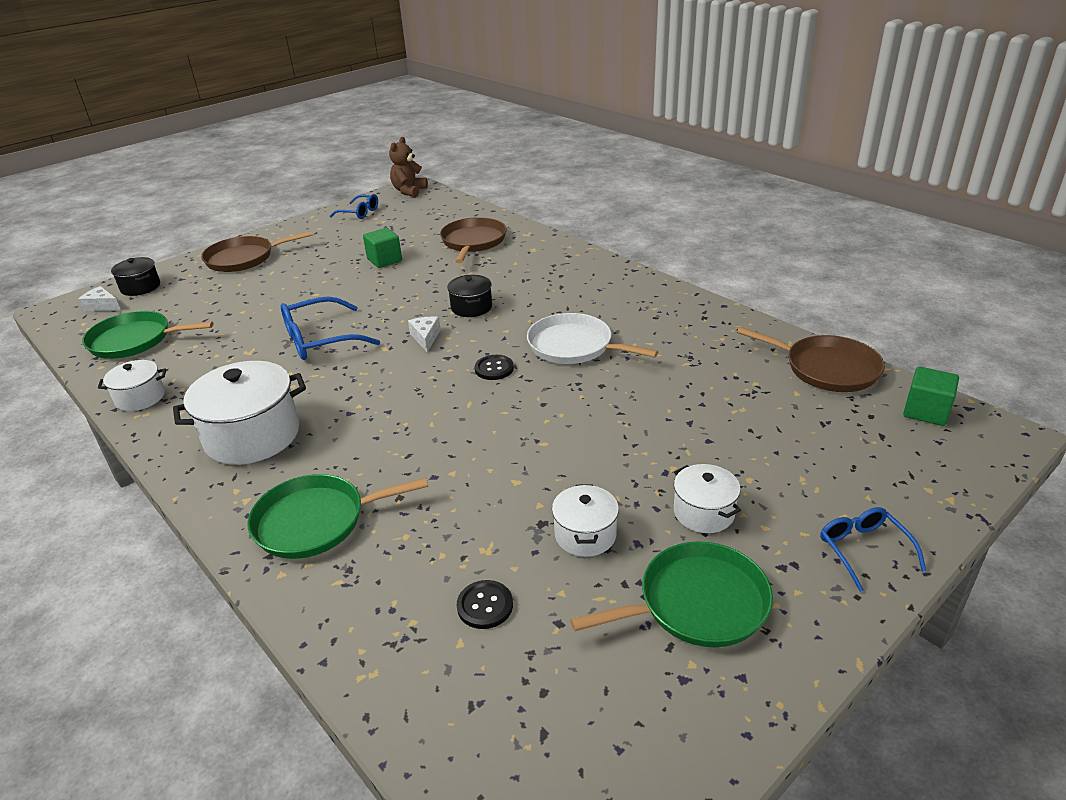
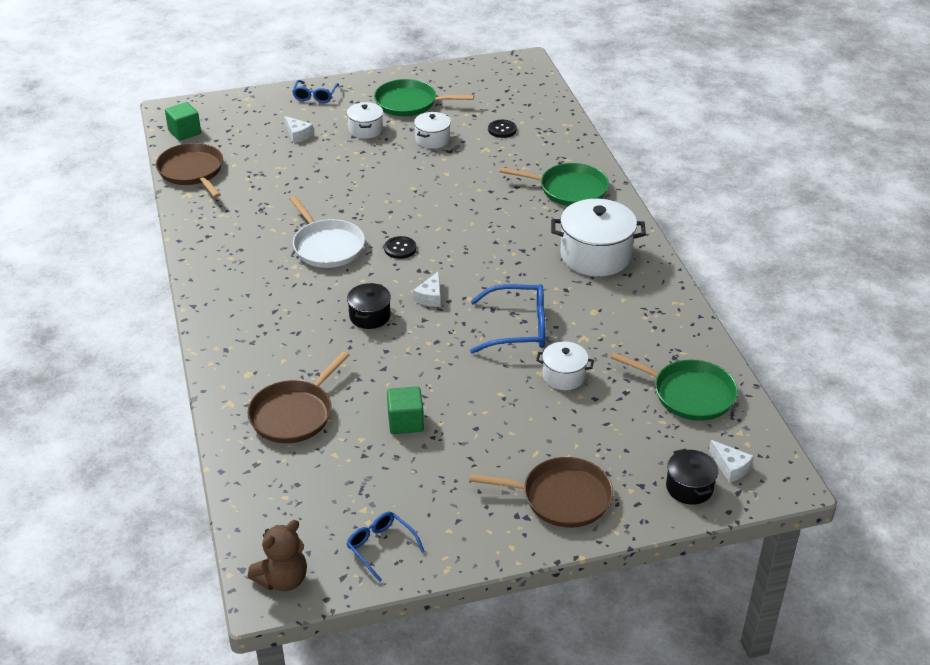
camera: 155 degrees left, 5 degrees up
white pot [98,360,166,411] -> white pot moved to [536,341,594,390]
none -> white cheese [284,116,314,143]

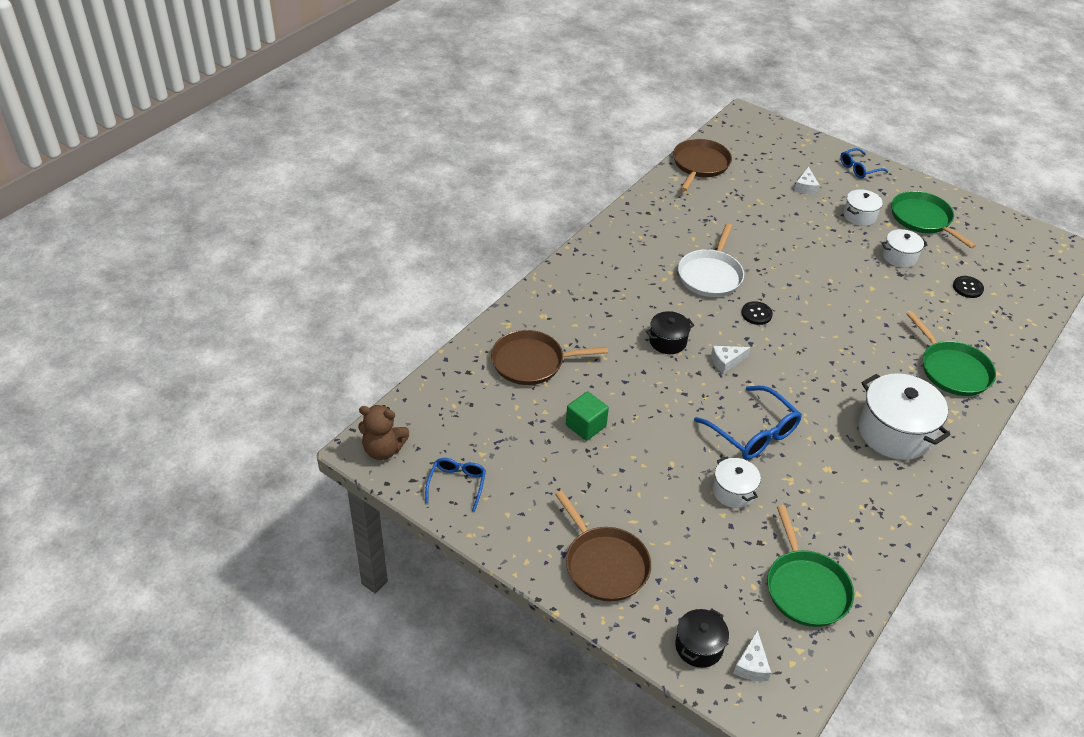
camera: 50 degrees right, 5 degrees up
green cube [165,102,201,141] -> none

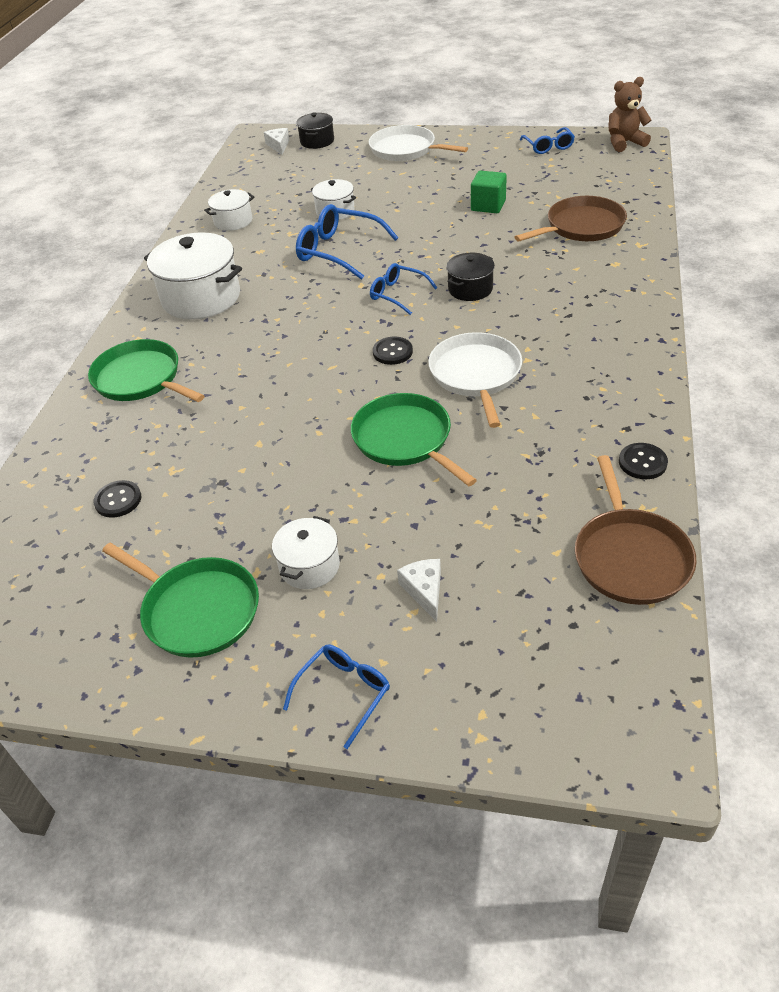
camera: 160 degrees right, 0 degrees up
brown pan [555,491,651,601] -> white pan [369,125,468,161]
white cheese [711,346,750,374] -> blue glasses [370,263,437,315]
green pan [767,505,854,627] -> green pan moved to [351,393,477,486]
white pot [881,229,927,268] -> white pot moved to [204,189,254,231]
none -> black button [619,443,668,479]

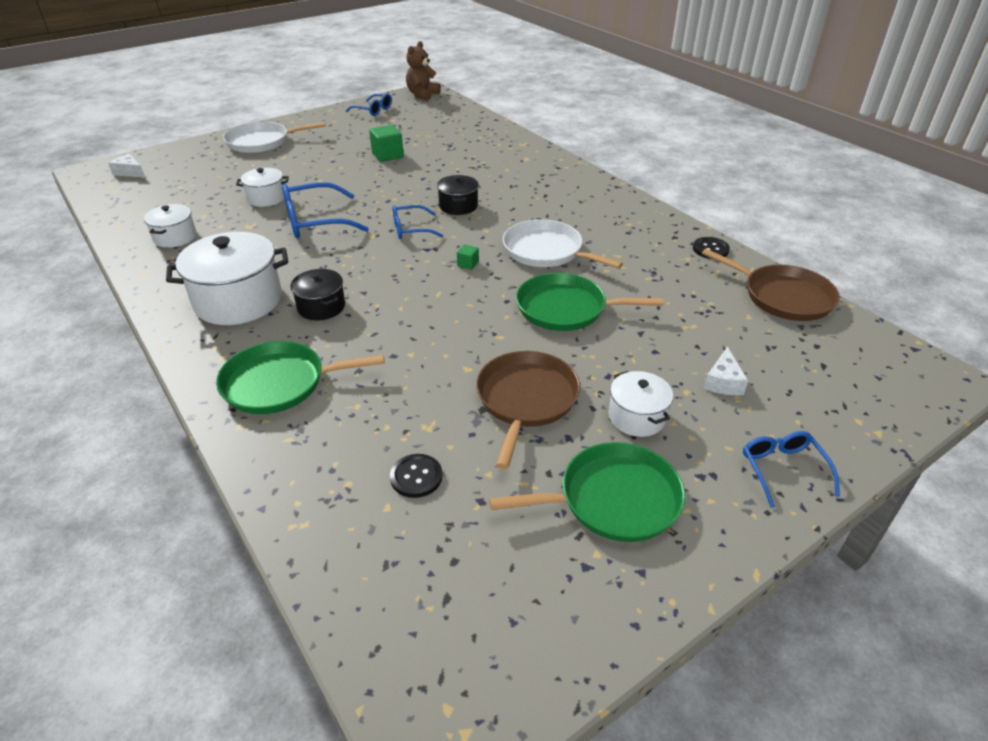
camera: 50 degrees left, 5 degrees down
black pot [296,112,334,149] -> black pot moved to [290,269,345,320]
black button [373,337,413,365] -> green cube [457,244,479,270]
white cheese [397,559,441,622] -> white cheese turned 105 degrees counterclockwise [704,347,748,395]
brown pan [515,196,627,242] -> brown pan moved to [476,351,580,469]

